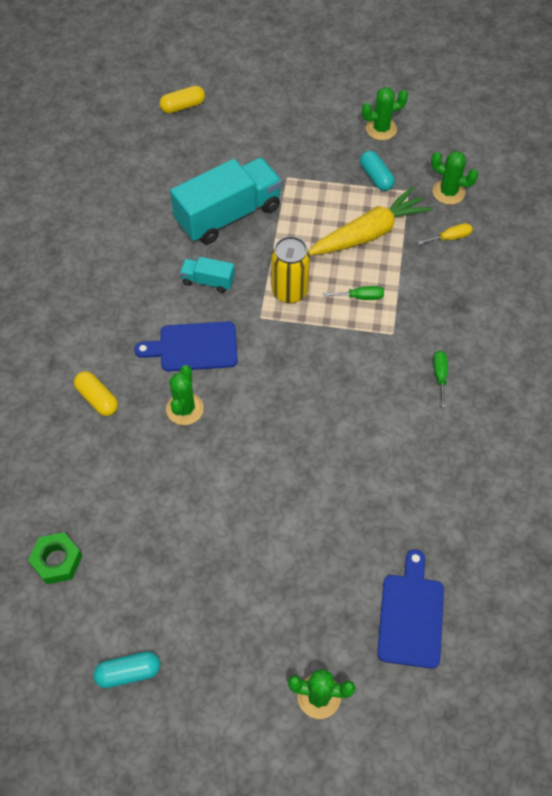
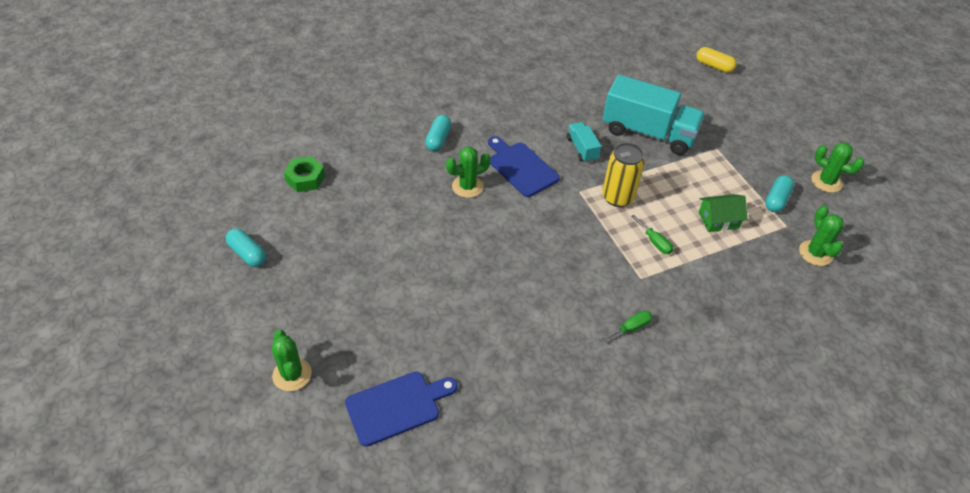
camera: 55 degrees right, 10 degrees down
yellow capsule [74,371,118,416] -> turquoise capsule [425,115,451,151]
yellow carrot [309,187,433,255] -> green house [699,194,748,232]
yellow screwdriver [417,223,472,245] -> none

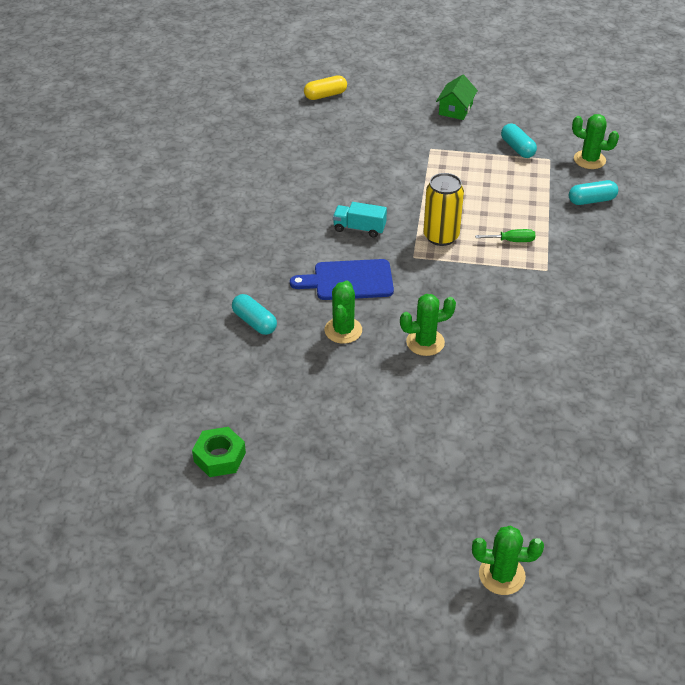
camera: 55 degrees left, 5 degrees down
turquoise capsule [226,228,266,267] -> turquoise capsule moved to [569,180,618,205]
blue cutting board [345,372,457,447] -> none
green screwdriver [599,311,652,342] -> none
turquoise truck [603,75,705,155] -> none
green house [699,194,748,232] -> green house moved to [436,75,478,120]
green cactus [811,142,865,193] -> green cactus moved to [400,294,456,356]

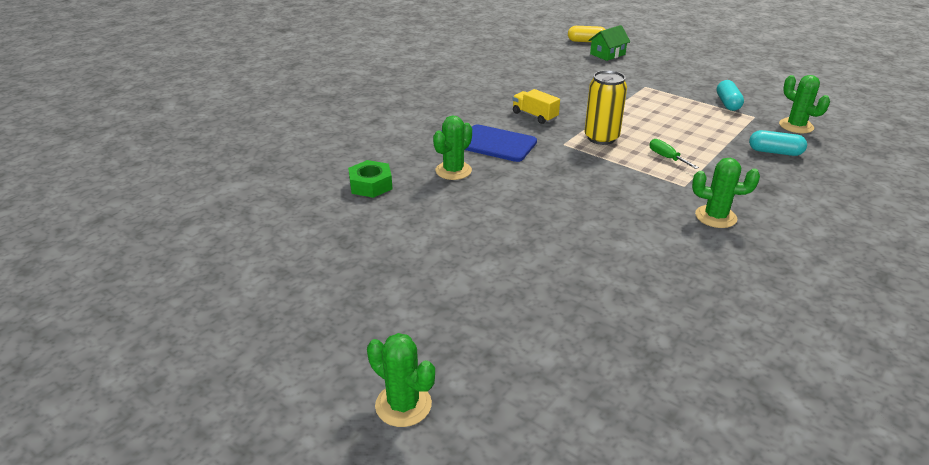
camera: 30 degrees right, 10 degrees down
green nut [192,427,246,477] -> green nut moved to [348,160,392,198]
turquoise capsule [232,294,277,335] -> none
turquoise truck [333,202,387,238] -> yellow truck [512,89,560,124]
green cactus [400,294,456,356] -> green cactus moved to [692,158,760,228]
green house [436,75,478,120] -> green house moved to [588,25,631,61]
green screwdriver [475,229,535,242] -> green screwdriver turned 150 degrees counterclockwise [649,139,699,169]

